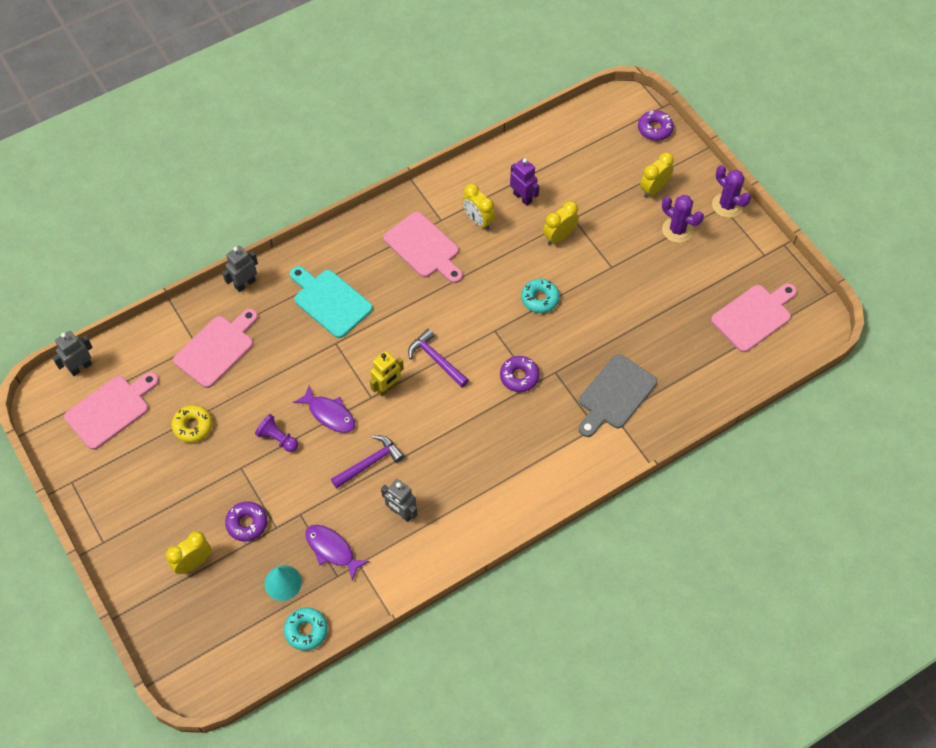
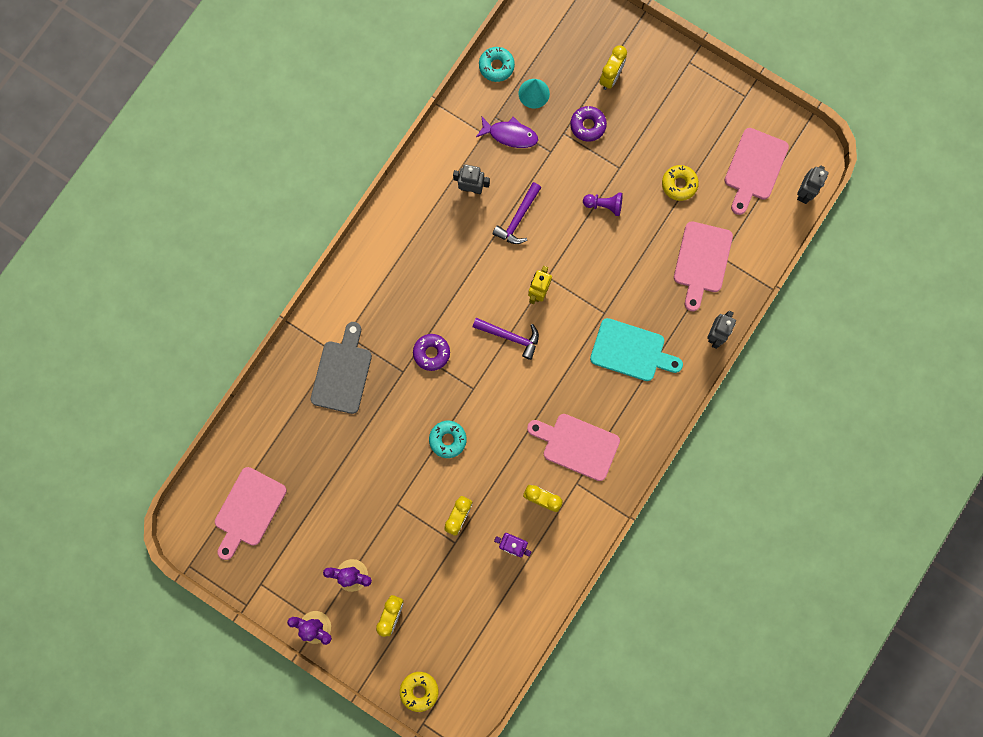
camera: 155 degrees right, 20 degrees up
purple fish [293,386,355,433] -> none
purple donut [638,110,674,141] -> yellow donut [400,672,438,712]

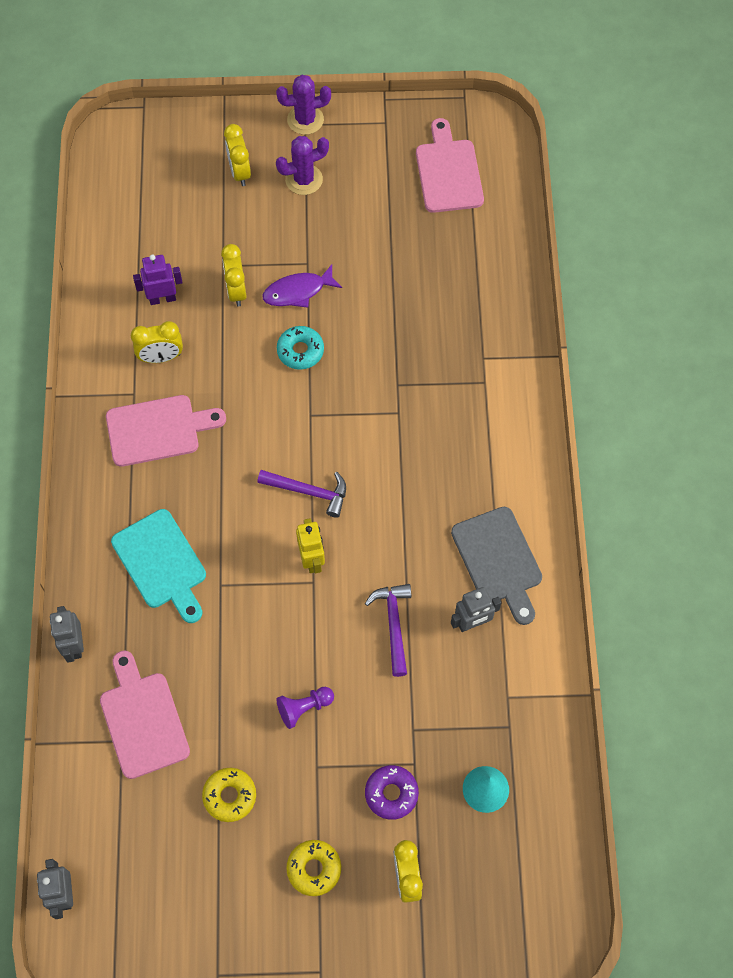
camera: 145 degrees right, 15 degrees down
grey cutting board [311,322,372,414] -> grey cutting board moved to [451,507,542,625]
yellow donut [400,672,438,712] -> yellow donut moved to [286,840,341,896]
purple donut [413,334,450,371] -> none
purple hammer [473,318,539,360] -> purple hammer turned 150 degrees counterclockwise [257,470,346,518]
purple fish [476,117,538,148] -> purple fish moved to [263,265,342,308]
turquoise donut [479,47,515,82] -> none
turquoise cutting board [590,318,683,381] -> turquoise cutting board turned 105 degrees counterclockwise [111,509,206,623]
pink cutting board [724,128,789,215] -> none

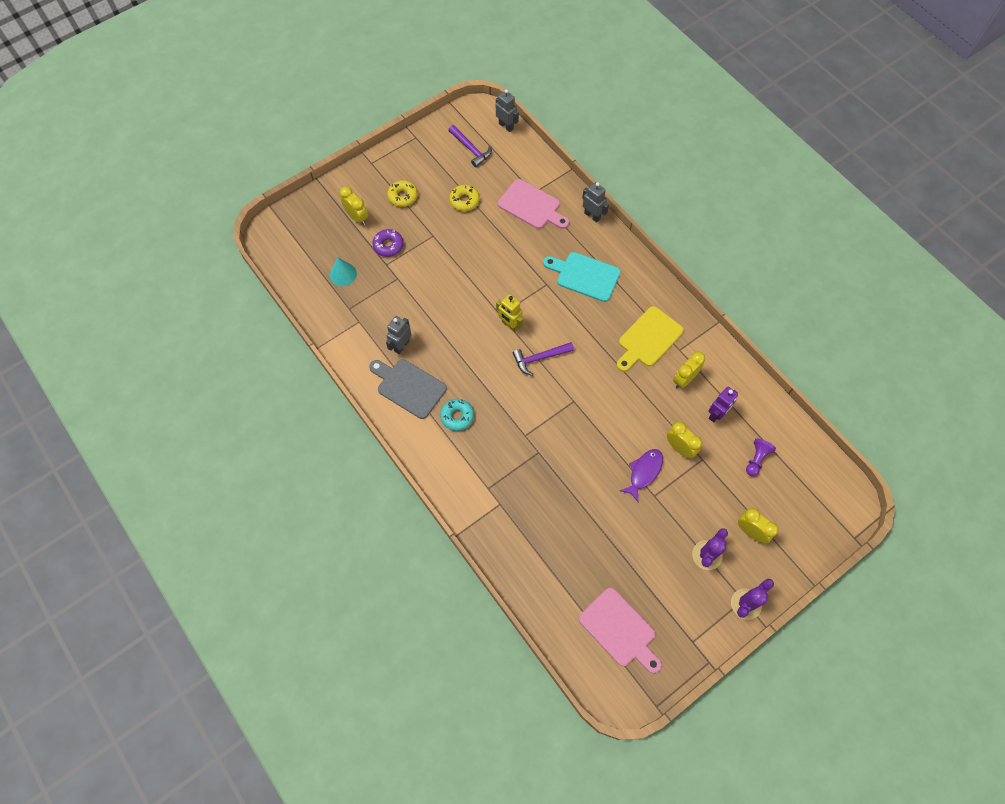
camera: 145 degrees right, 0 degrees up
pink cutting board [106,395,226,467] -> yellow cutting board [617,306,684,372]
turquoise donut [277,326,324,370] -> turquoise donut moved to [440,399,474,431]
purple pawn [277,687,334,729] -> purple pawn moved to [746,439,776,476]
purple hammer [365,584,411,677] -> purple hammer moved to [448,125,492,167]

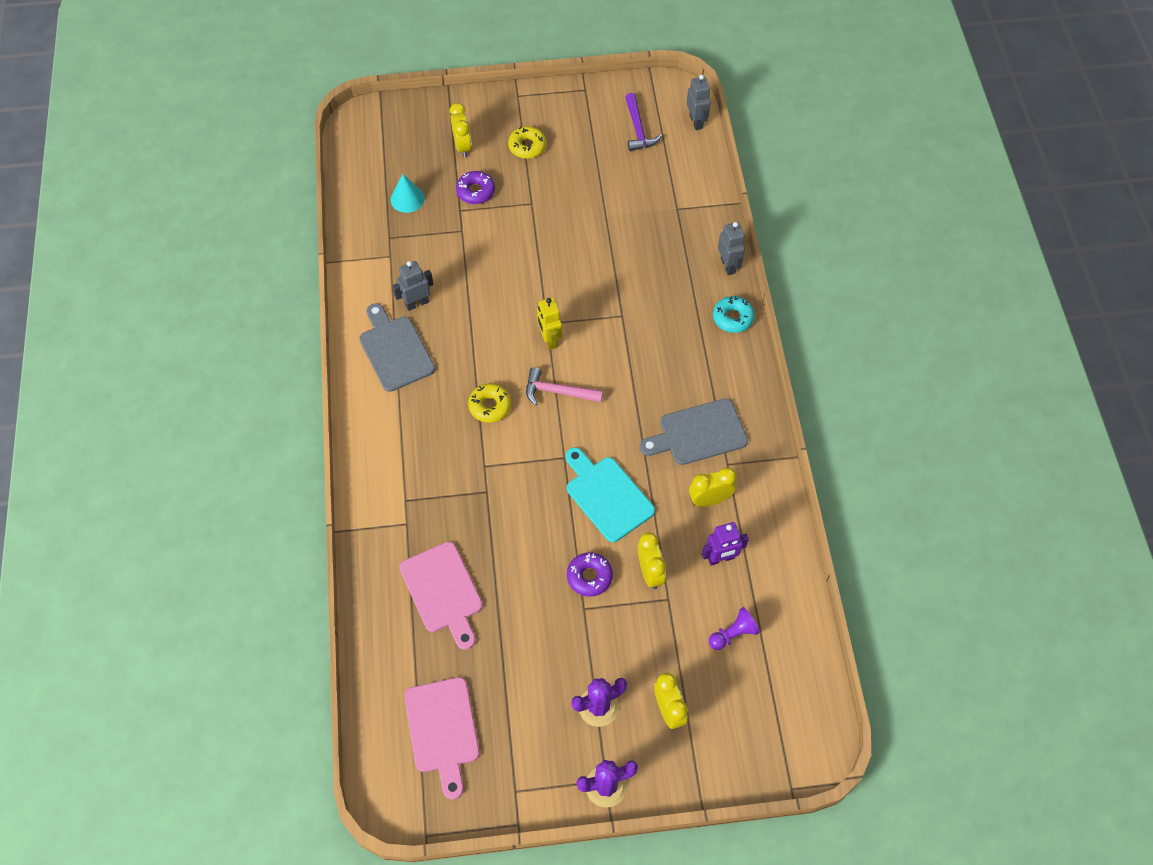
camera: 30 degrees right, 5 degrees down
turquoise donut [440,399,474,431] -> turquoise donut moved to [713,296,755,333]
yellow donut [450,185,480,211] -> yellow donut moved to [468,384,511,423]
pink cutting board [498,179,569,229] -> pink cutting board moved to [399,542,483,650]
purple hammer [513,342,574,376] -> pink hammer [526,367,603,405]
turquoise cutting board [543,252,621,302] -> turquoise cutting board moved to [566,448,655,542]
yellow cutting board [617,306,684,372] -> grey cutting board [640,399,748,465]
purple fish [620,449,663,503] -> purple donut [567,552,613,597]

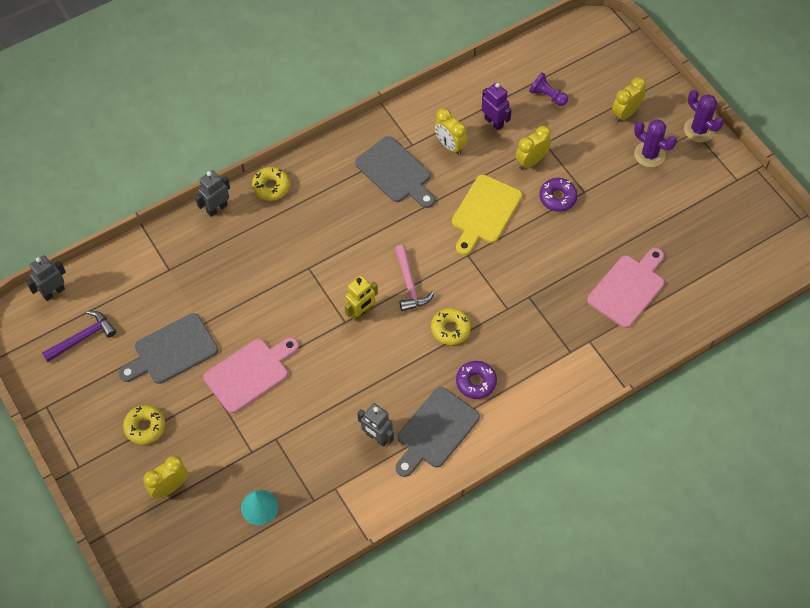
camera: 115 degrees left, 0 degrees up
pink cutting board [404,677,480,800] -> pink cutting board moved to [204,337,299,413]
purple donut [456,171,495,204] -> purple donut moved to [456,361,497,399]
turquoise cutting board [566,448,655,542] -> yellow cutting board [452,175,522,255]
turquoise donut [713,296,755,333] -> yellow donut [252,167,290,201]
none -> grey cutting board [119,313,218,384]

